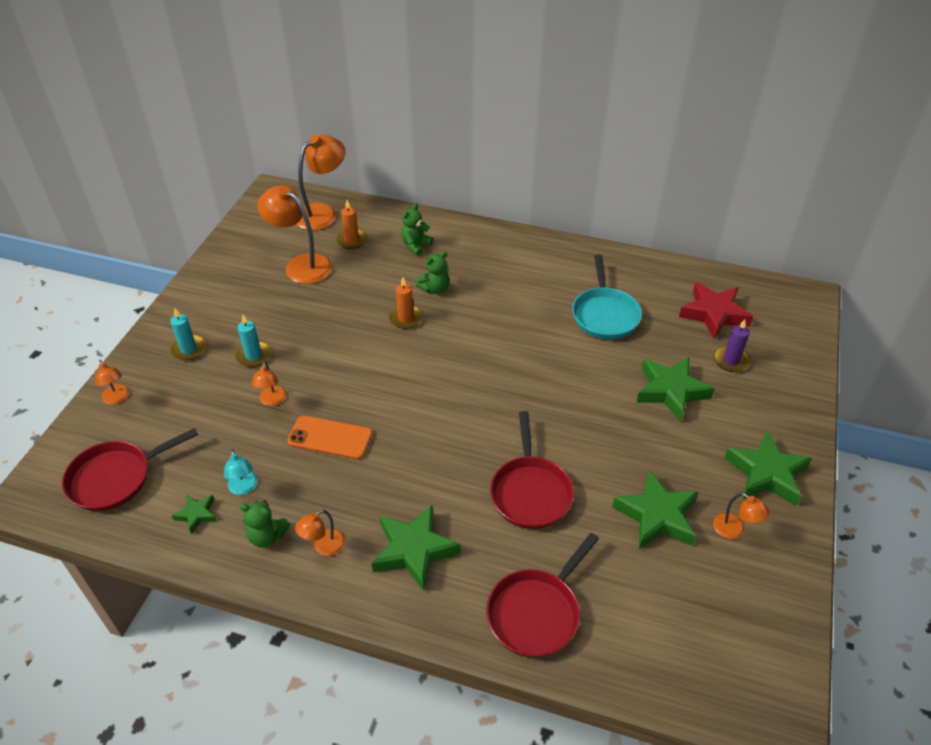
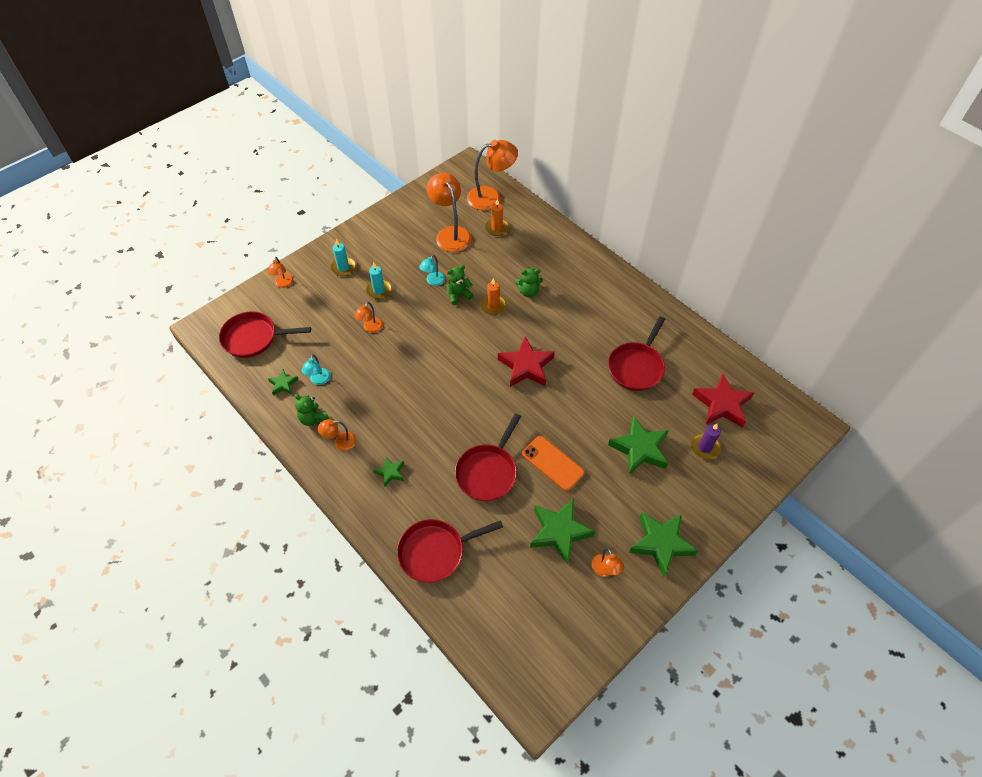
camera: 30 degrees right, 10 degrees up
orange phone [287,416,373,459] -> orange phone moved to [522,436,585,491]
green star [372,505,461,591] -> green star [373,456,404,487], size x0.51
green teddy bear [401,204,433,256] -> green teddy bear moved to [447,265,473,305]
turquoise pan [572,254,642,339] -> red pan [608,316,665,391]
none -> turquoise lamp [419,255,445,286]
none -> red star [498,337,555,387]

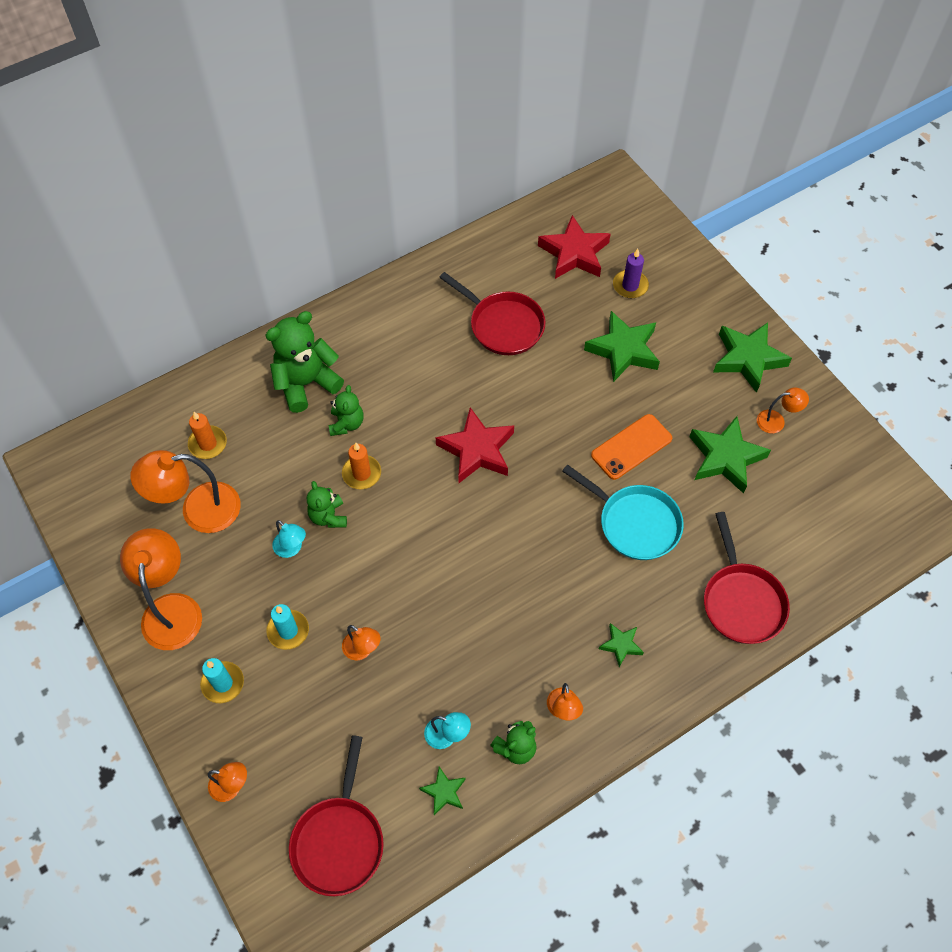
camera: 80 degrees left, 5 degrees up
red pan [455,413,521,501] -> turquoise pan [562,464,684,560]
orange lamp [467,140,518,210] -> orange lamp moved to [120,528,202,650]
none -> green teddy bear [266,311,344,413]

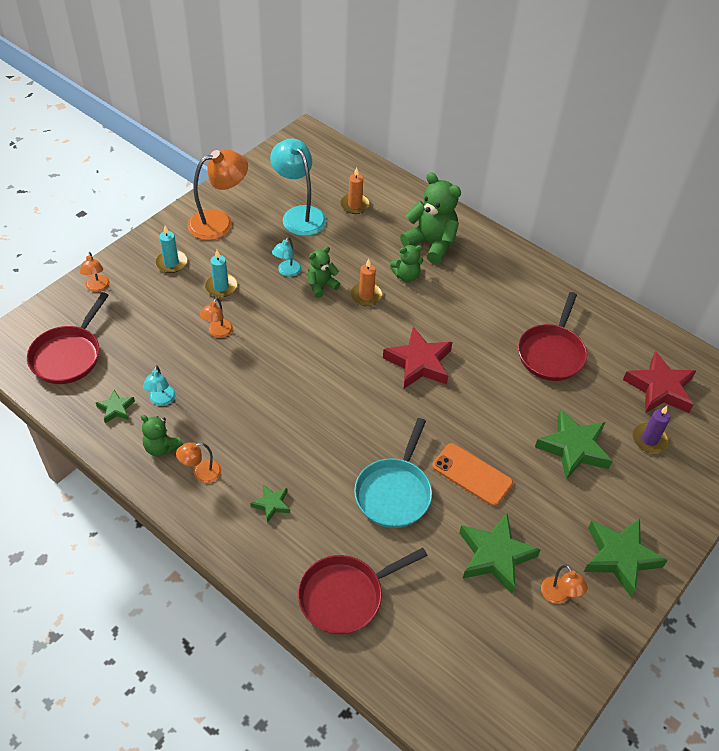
camera: 70 degrees right, 10 degrees down
orange lamp [130,450,241,533] -> turquoise lamp [270,139,327,236]
red pan [289,735,384,896] -> red pan turned 60 degrees counterclockwise [27,292,109,384]

